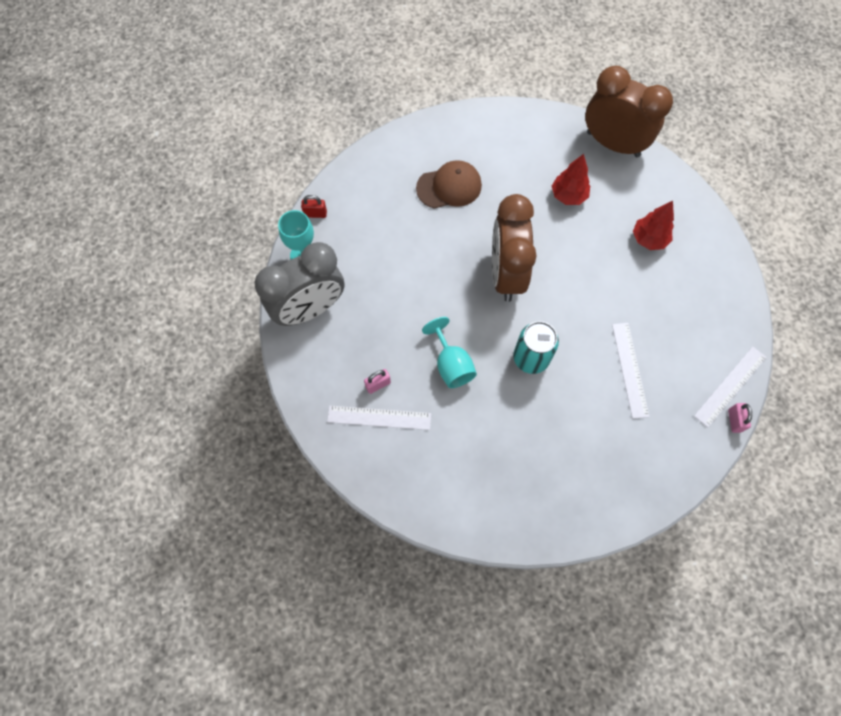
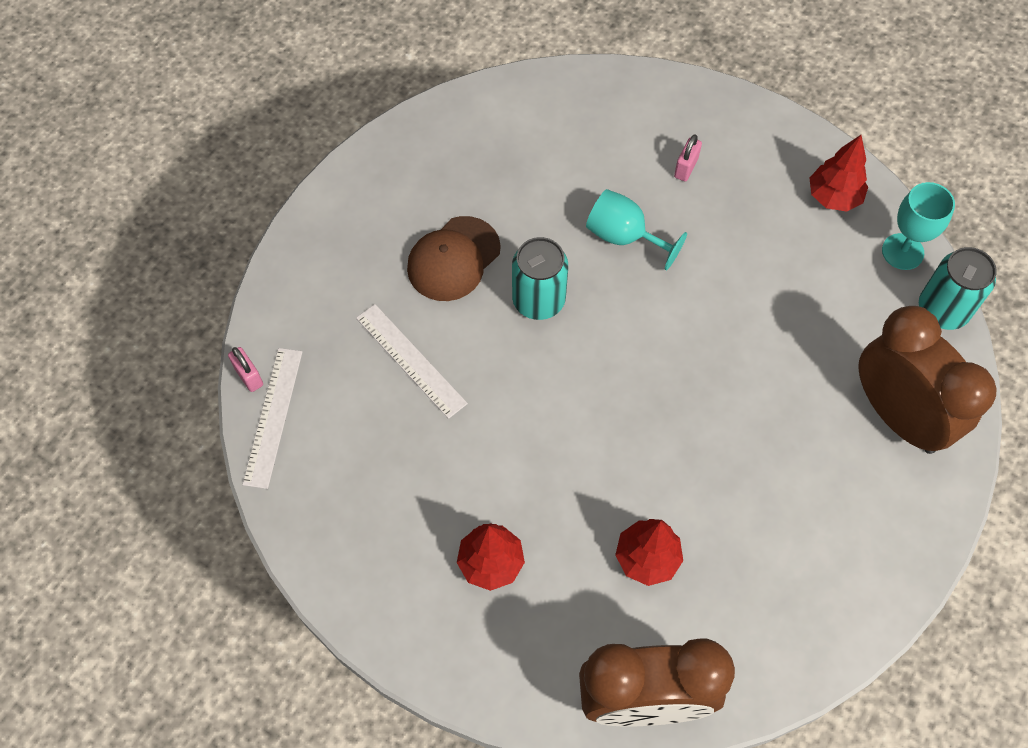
camera: 145 degrees right, 5 degrees down
grey clock [255,242,344,326] -> red tree [810,135,868,212]
red padlock [301,195,327,218] -> turquoise can [919,247,997,330]
white ruler [327,406,431,430] -> none
brown cap [416,160,482,209] -> brown cap moved to [407,216,501,301]
brown clock [492,194,537,302] -> brown clock moved to [858,306,997,454]

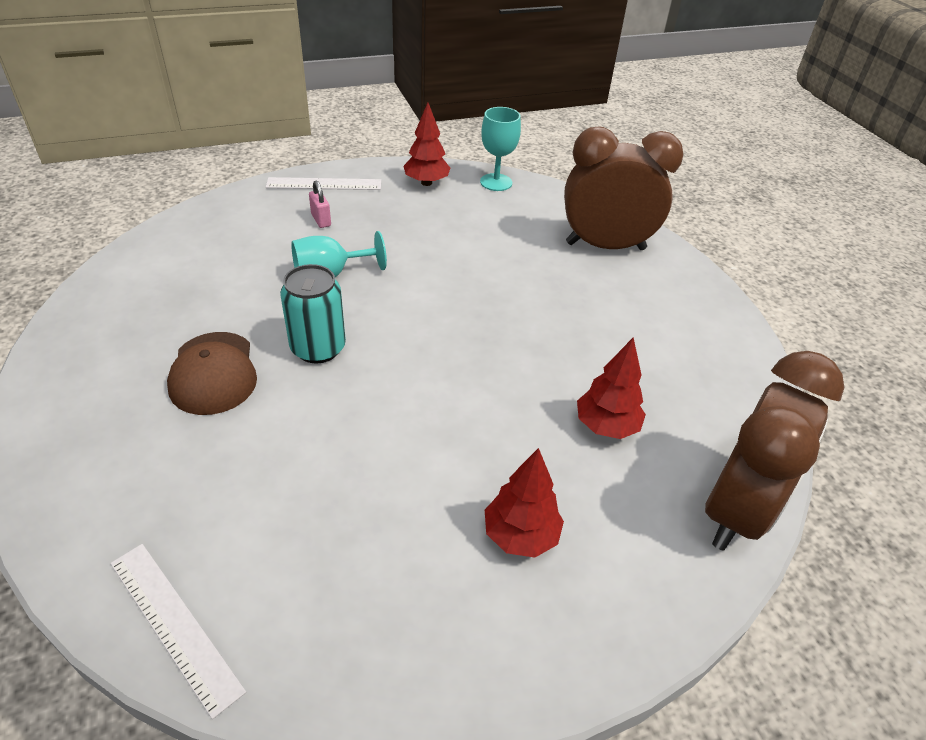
camera: 55 degrees left, 20 degrees down
pink padlock [228,347,263,392] -> none
white ruler [356,304,468,419] -> white ruler moved to [266,177,381,190]
turquoise can [919,247,997,330] -> none

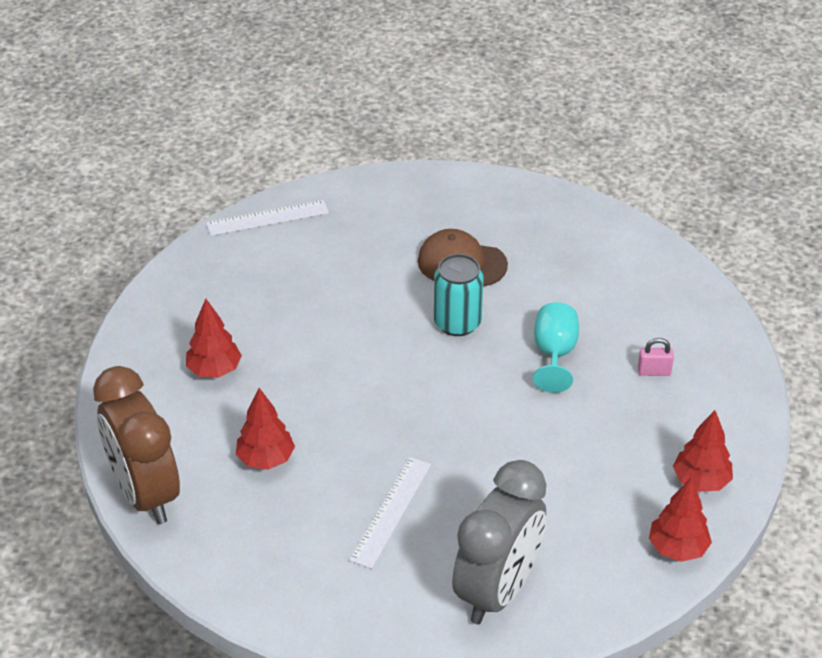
camera: 120 degrees right, 0 degrees up
white ruler [266,177,381,190] -> white ruler moved to [349,457,431,569]
turquoise goblet [480,107,521,191] -> red tree [649,478,712,562]
brown clock [564,126,683,250] -> grey clock [452,460,546,624]

